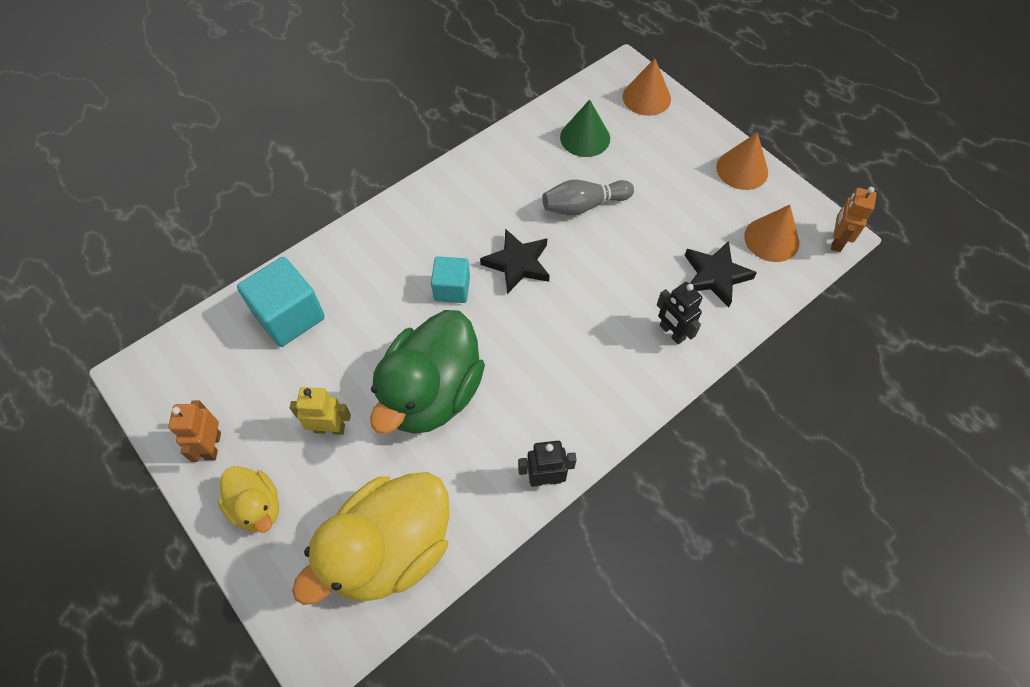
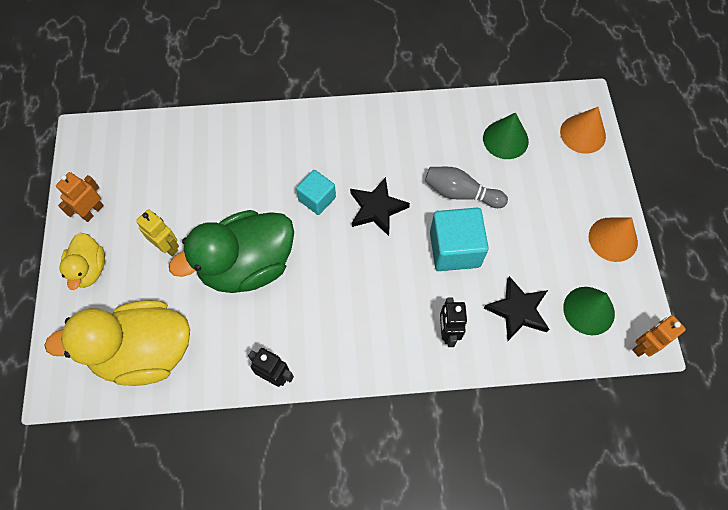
camera: 35 degrees right, 5 degrees up
turquoise cube [237,257,325,347] -> turquoise cube moved to [430,208,488,271]
orange cone [744,205,799,262] -> green cone [563,287,615,335]

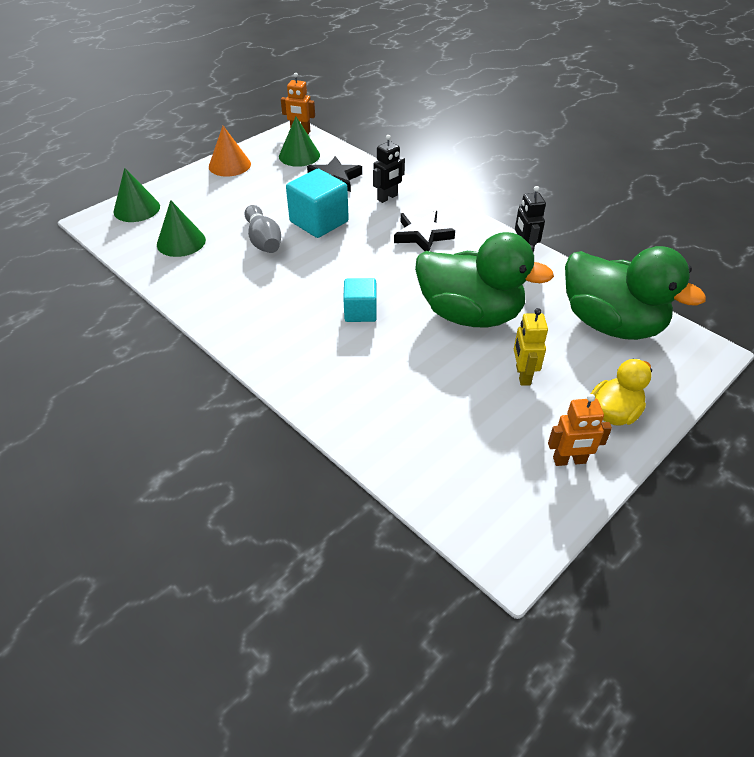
camera: 130 degrees left, 20 degrees down
yellow duck [44,300,190,386] -> green duck [565,246,706,340]
black star [350,177,410,236] -> black star moved to [394,211,455,251]
orange cone [560,107,606,154] -> green cone [114,168,160,222]

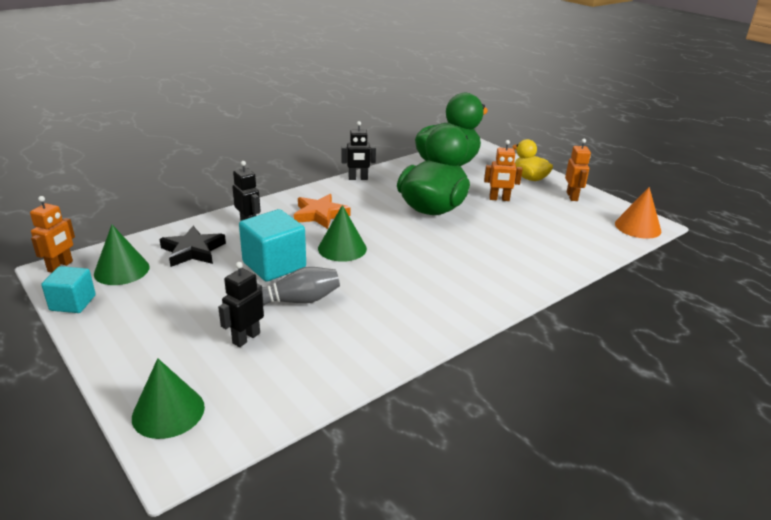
camera: 85 degrees left, 15 degrees down
green cone [157,200,206,257] -> green cone moved to [318,205,367,262]
orange cone [209,126,251,177] -> orange cone moved to [615,187,661,239]
turquoise cube [343,278,377,322] -> turquoise cube moved to [41,266,96,313]
black star [394,211,455,251] -> orange star [294,194,351,229]
yellow robot [514,308,548,386] -> orange robot [484,140,523,201]
none -> black robot [218,262,264,347]

